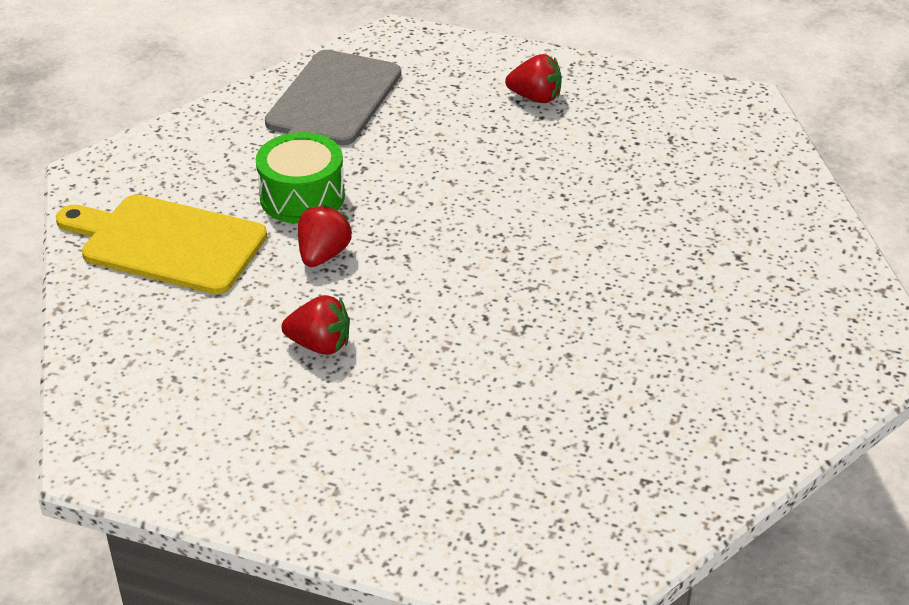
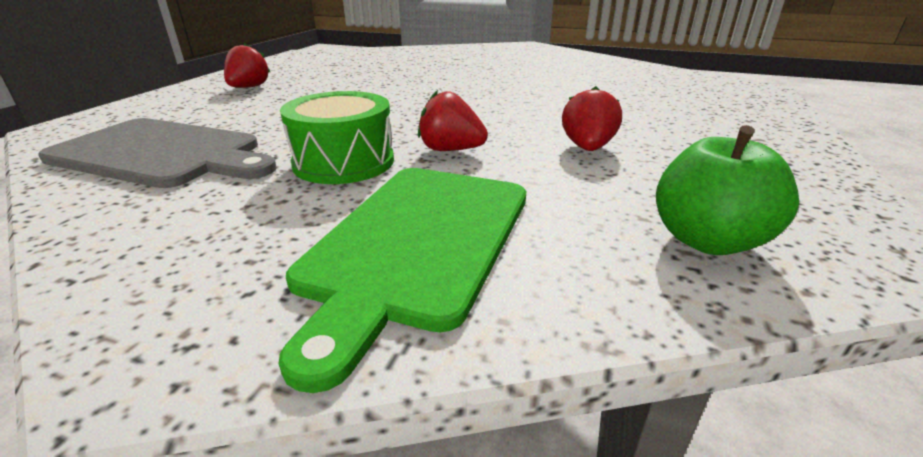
camera: 90 degrees left, 10 degrees down
yellow cutting board [56,194,267,294] -> green cutting board [279,168,526,393]
none -> green apple [656,125,799,255]

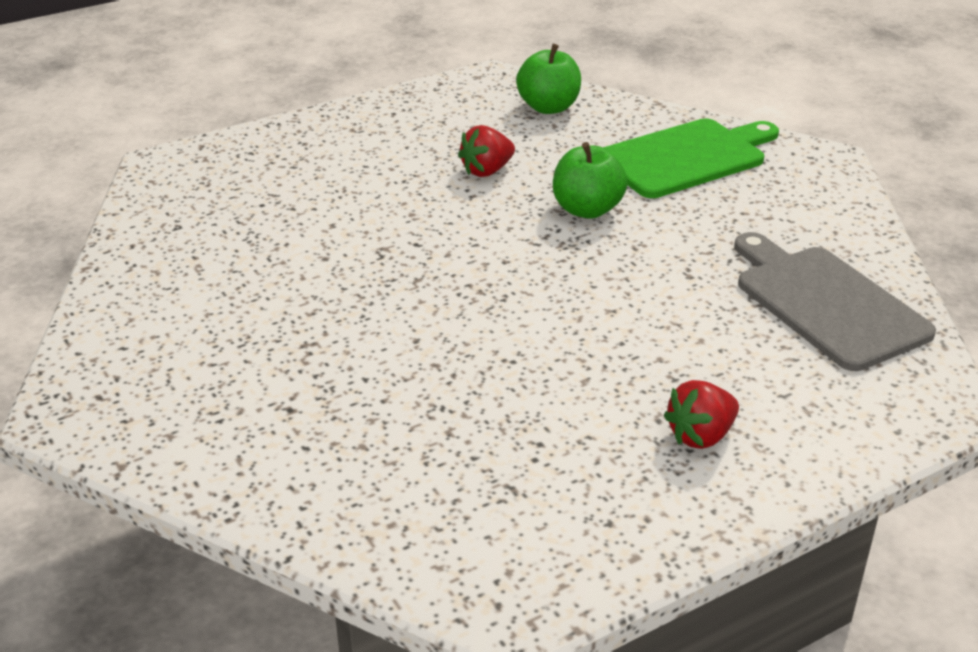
camera: 140 degrees left, 5 degrees up
green drum [280,91,394,184] -> none
red strawberry [418,90,488,151] -> green apple [553,142,628,219]

